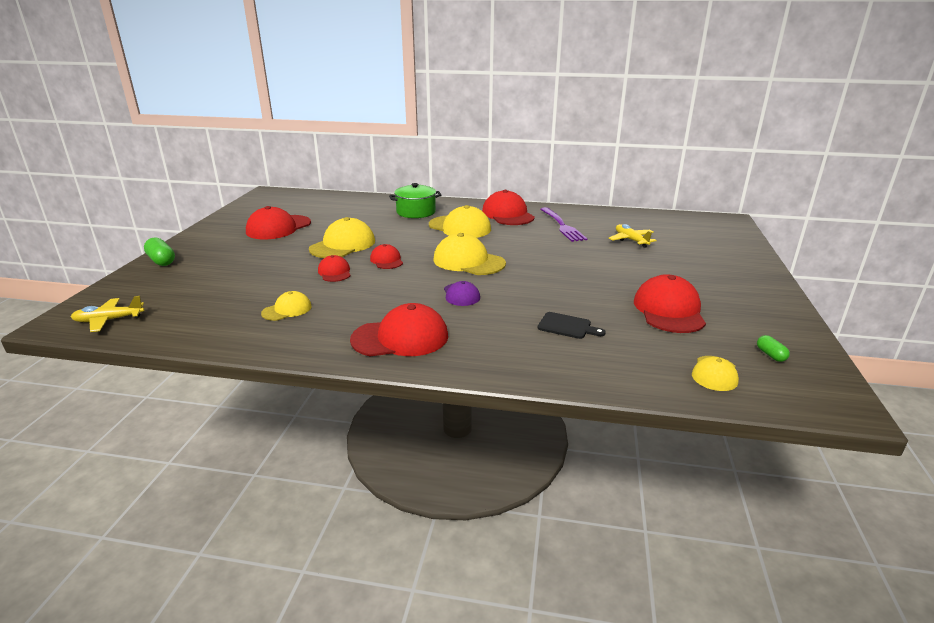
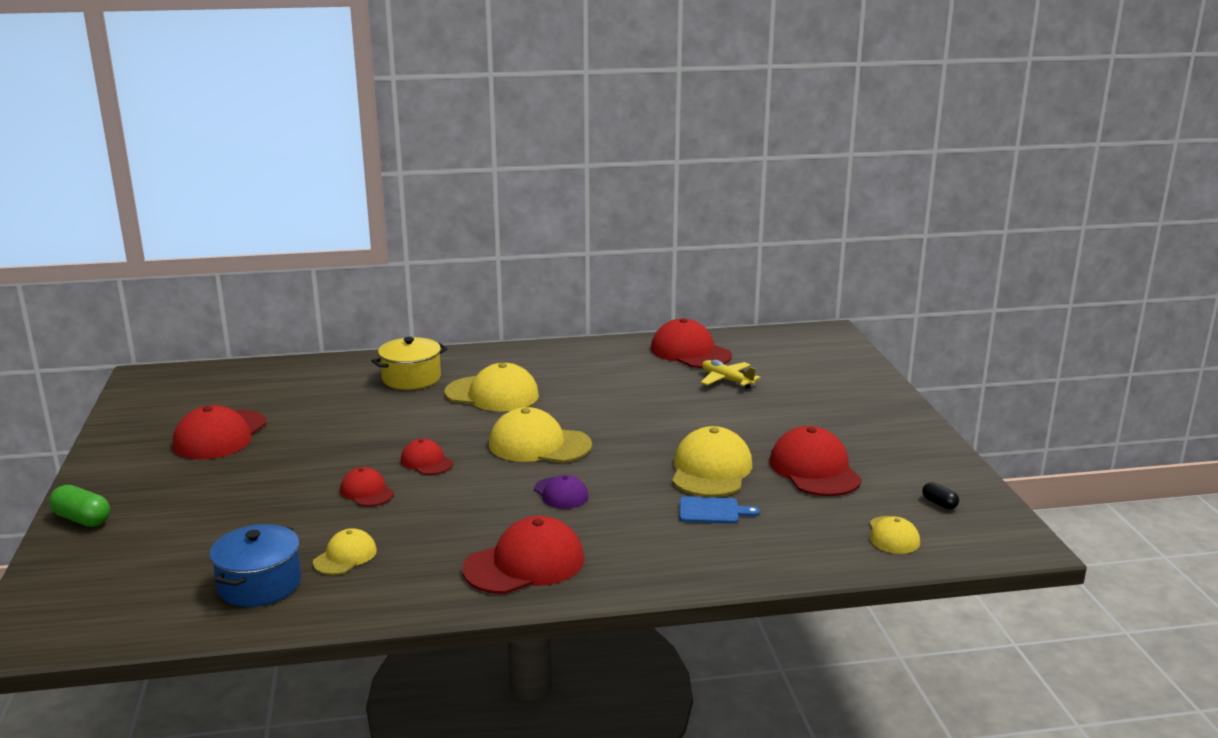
camera: 20 degrees left, 5 degrees down
yellow plane [71,296,144,332] -> none
yellow cap [309,217,375,258] -> yellow cap moved to [672,426,752,497]
green pot [389,183,441,218] -> yellow pot [371,337,448,390]
red cap [482,190,535,225] -> red cap moved to [651,318,732,368]
black cutting board [538,312,606,339] -> blue cutting board [680,496,760,524]
purple fork [540,207,587,242] -> none
green capsule [757,335,790,362] -> black capsule [922,482,959,509]
none -> blue pot [209,524,301,607]

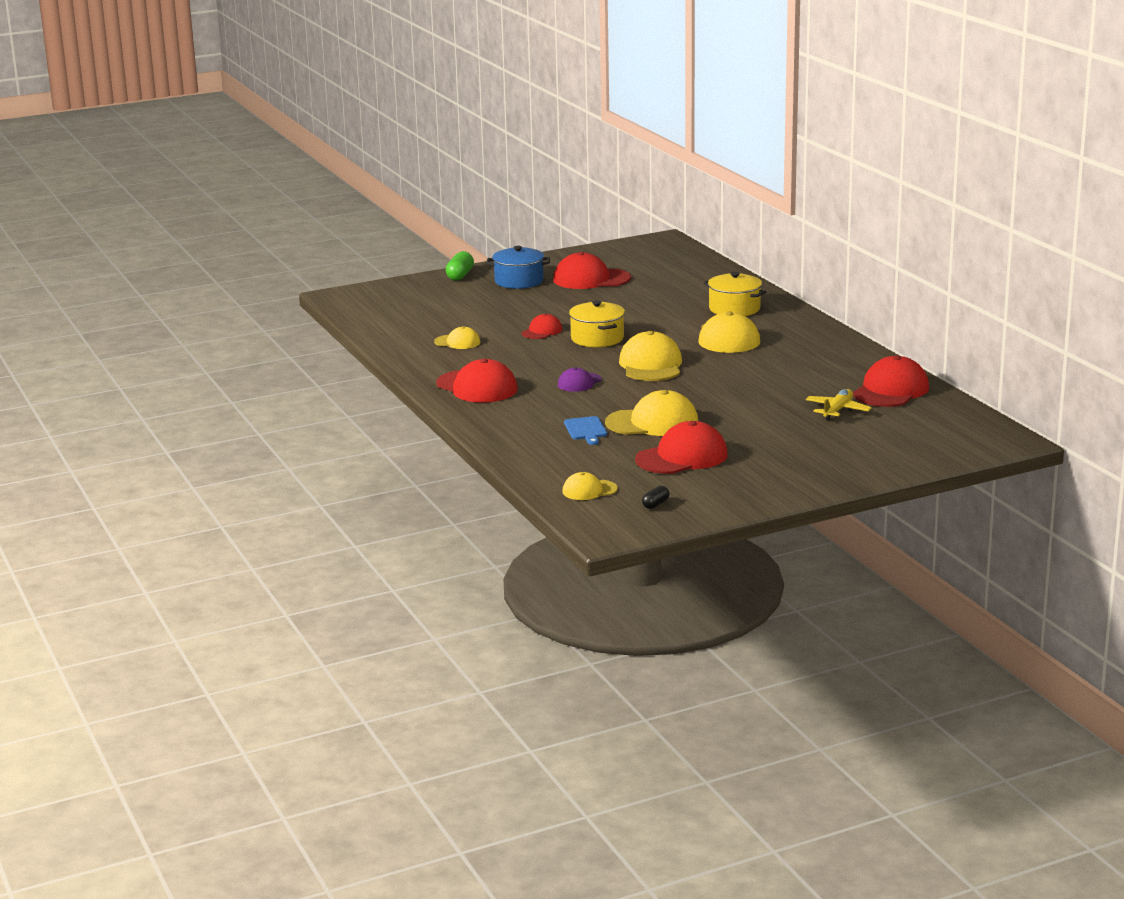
camera: 75 degrees right, 0 degrees up
blue pot [209,524,301,607] -> blue pot moved to [486,246,550,289]
red cap [401,439,453,475] -> yellow pot [569,300,625,347]

